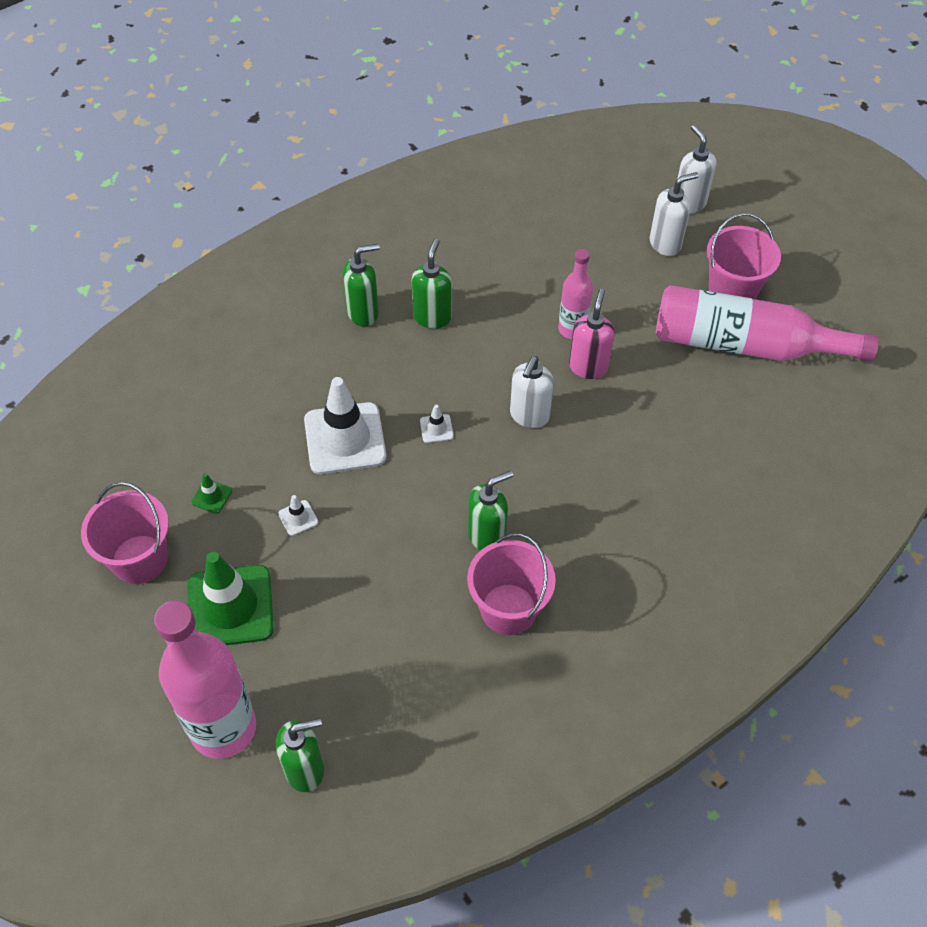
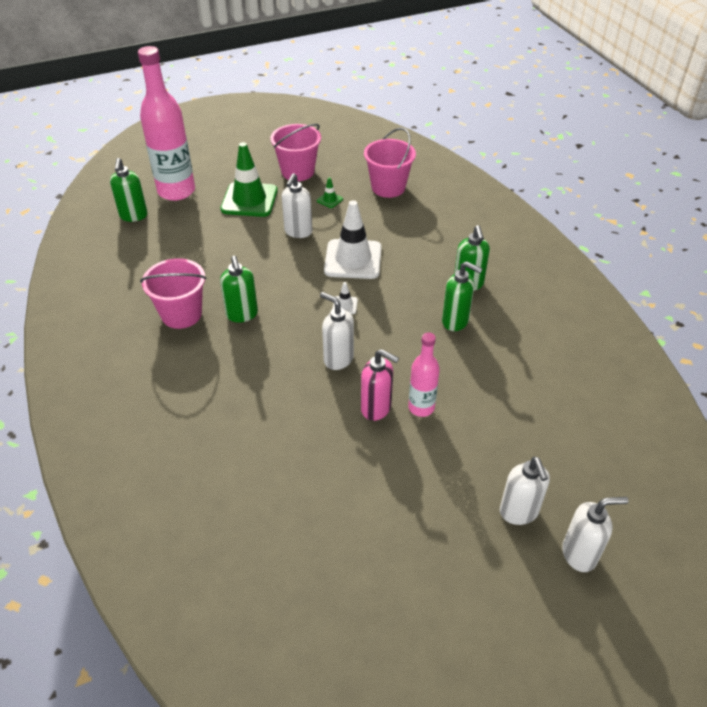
camera: 105 degrees right, 10 degrees down
white traffic cone [278,495,318,536] -> white soap dispenser [282,173,313,238]
pink bottle [656,285,879,361] -> none
pink bucket [707,213,781,299] -> pink bucket moved to [364,128,416,198]

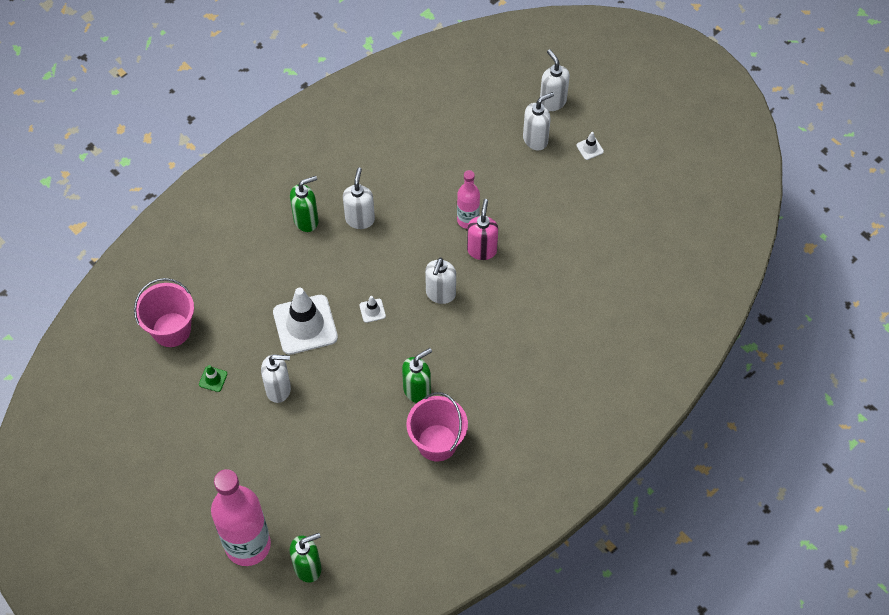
camera: 110 degrees left, 15 degrees up
green traffic cone [220,142,278,217] -> none
pink bucket [270,124,321,181] -> none
green soap dispenser [442,261,482,331] -> white soap dispenser [343,167,375,229]
none -> white traffic cone [576,132,604,160]

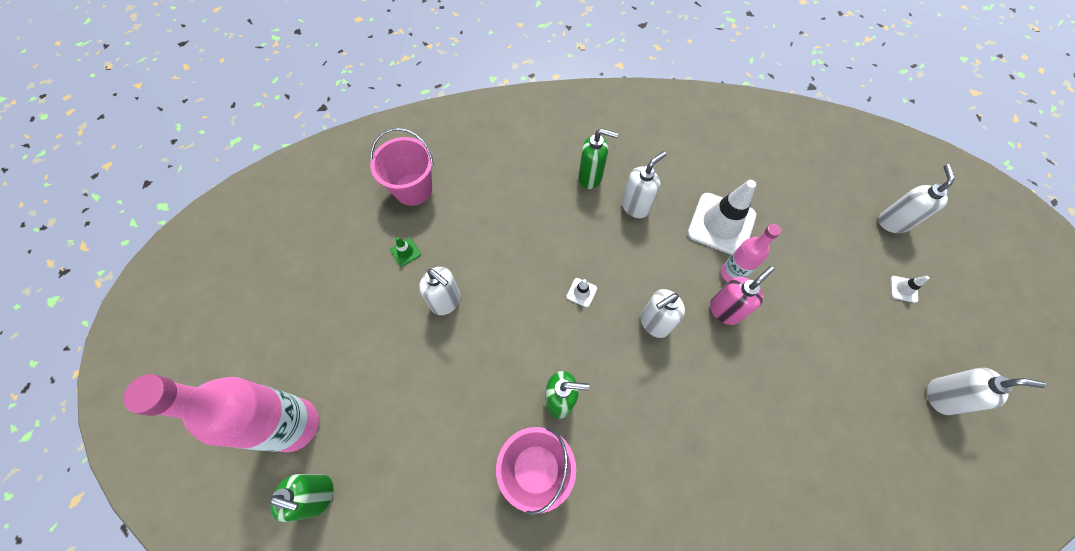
camera: 40 degrees right, 5 degrees up
white traffic cone [273,288,338,355] -> white traffic cone moved to [687,180,756,255]
white soap dispenser [523,92,554,150] -> white soap dispenser moved to [927,368,1046,415]

